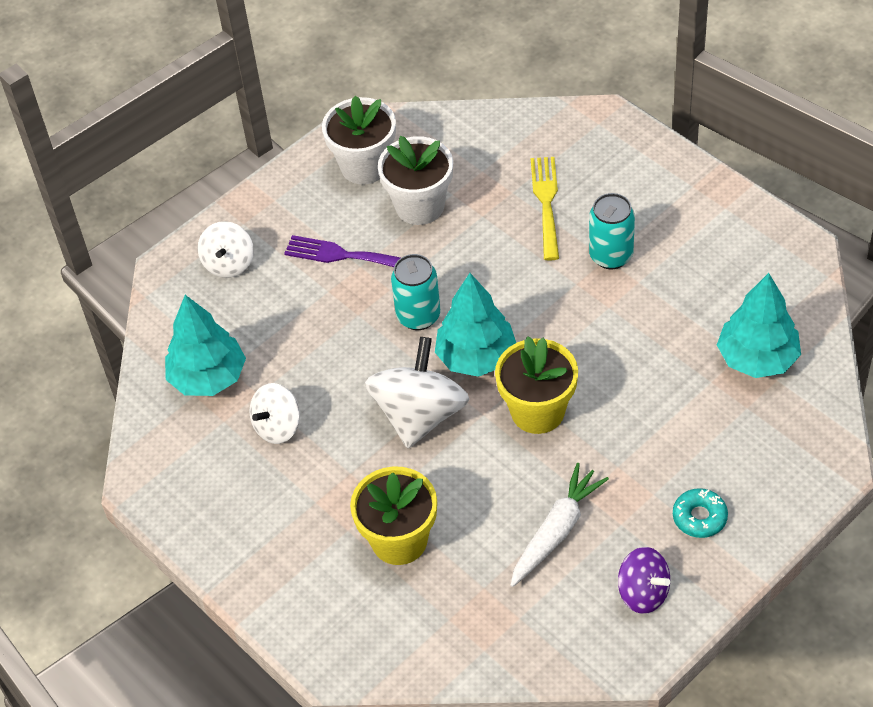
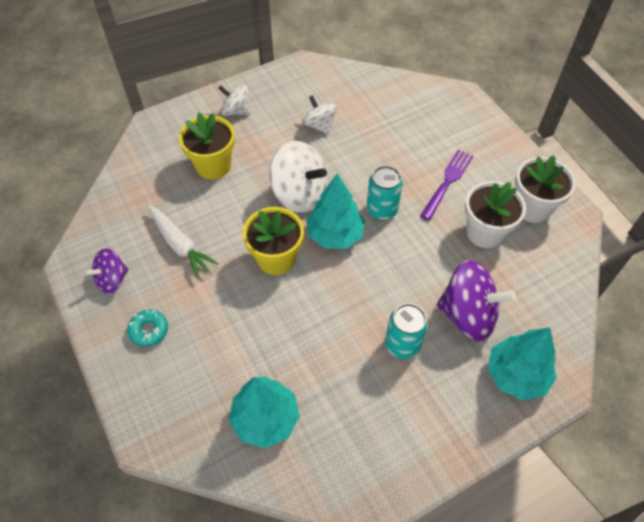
camera: 100 degrees right, 5 degrees up
turquoise tree [165,295,246,396] -> turquoise tree moved to [488,327,557,401]
white spinning top [197,221,254,278] -> white spinning top moved to [218,85,251,116]
yellow fork [531,157,559,261] -> purple spinning top [436,260,516,341]

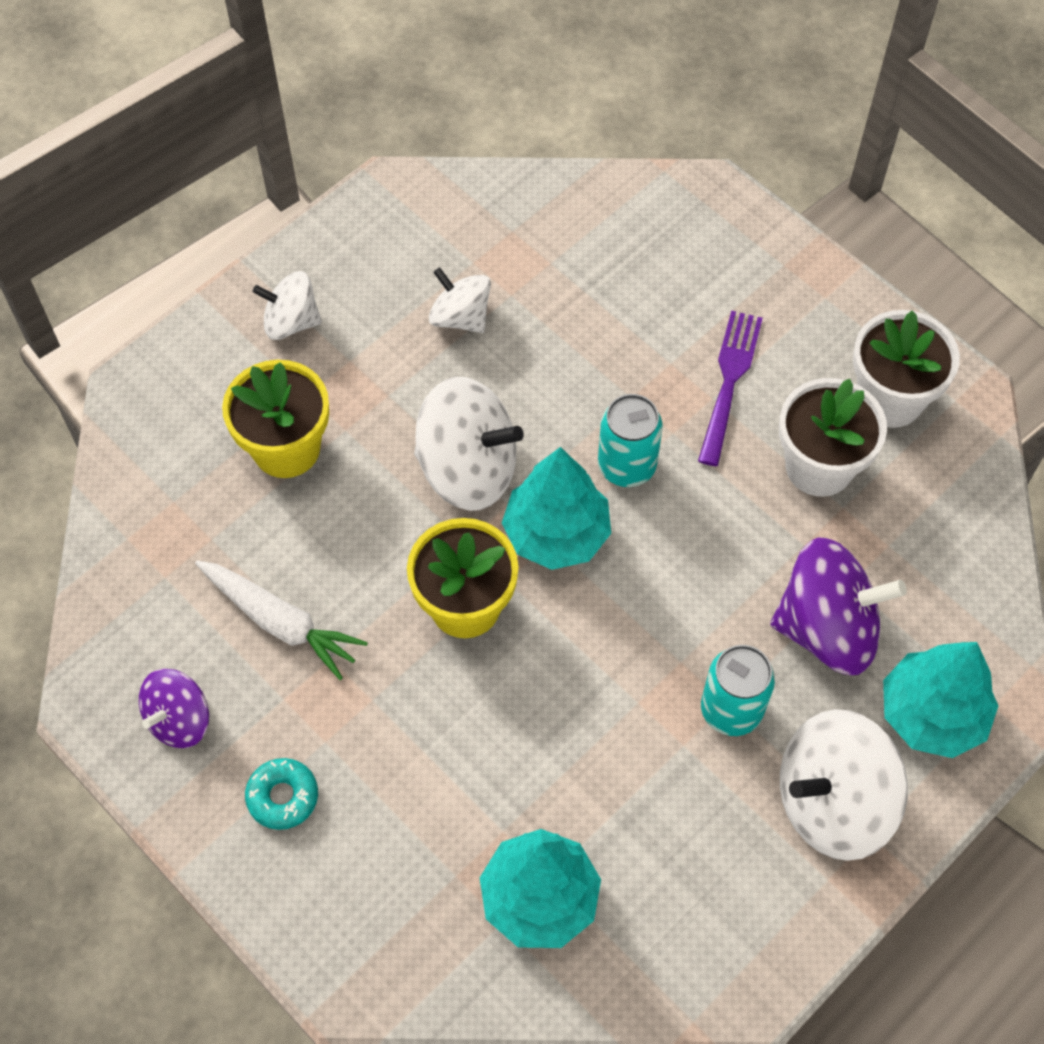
camera: 15 degrees left, 5 degrees up
none -> white spinning top [780,709,908,861]

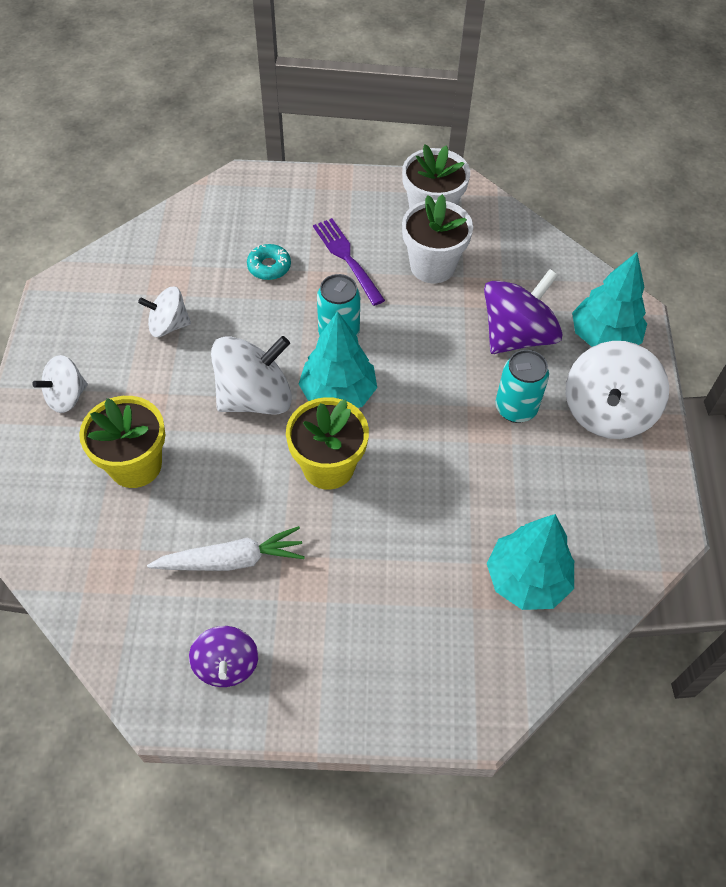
camera: 45 degrees left, 5 degrees down
turquoise donut [245,758,318,830] -> turquoise donut moved to [247,244,291,280]

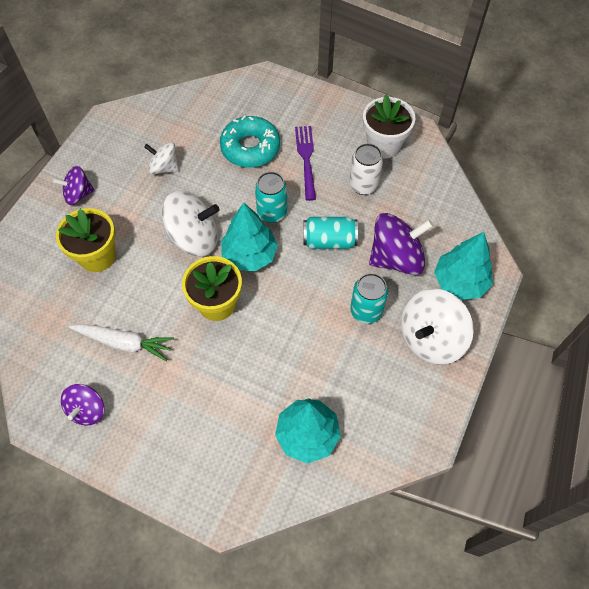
camera: 25 degrees right, 5 degrees up
white spinning top [32,355,88,413] -> purple spinning top [53,166,95,205]
turquoise donut [247,244,291,280] -> turquoise donut [220,115,280,168], size x1.86
white flower pot [402,194,473,283] -> white can [349,143,383,195]
none -> turquoise can [303,217,358,249]

